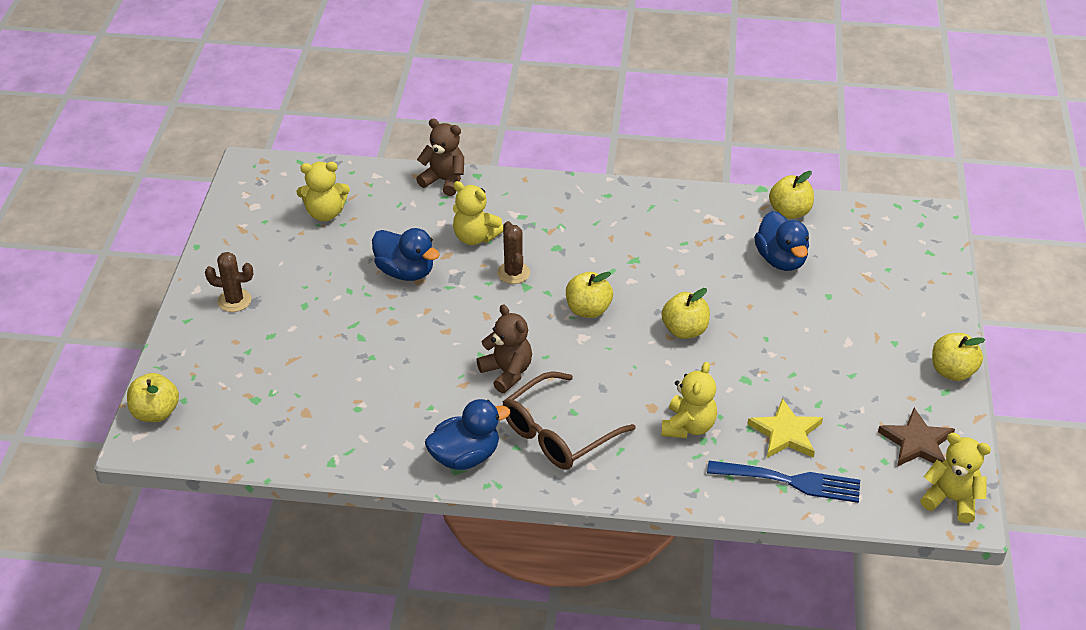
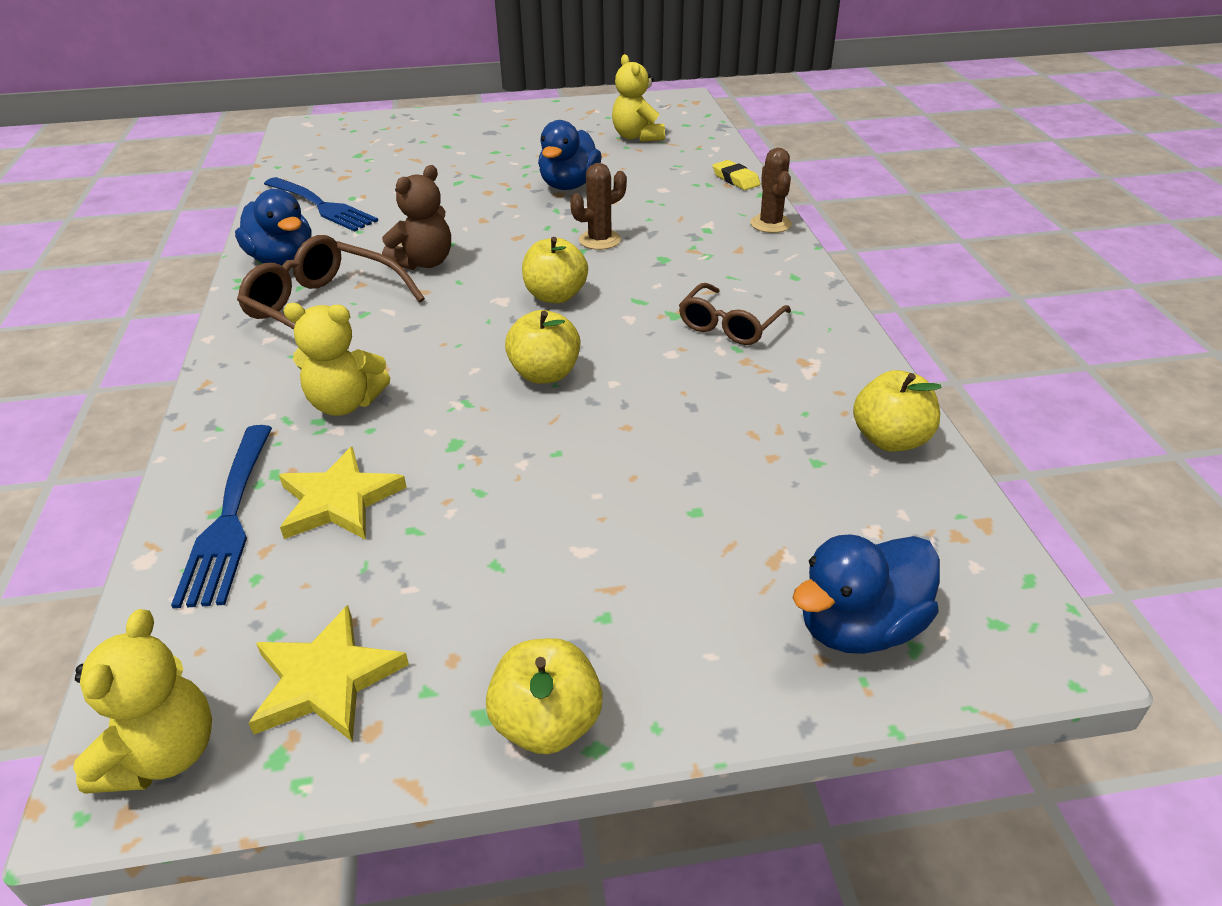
camera: 75 degrees right, 5 degrees down
yellow apple [127,373,179,422] -> none
brown cactus [205,252,253,312] -> brown cactus moved to [750,148,792,233]
brown teddy bear [416,119,464,196] -> yellow eraser [712,160,761,190]
yellow teddy bear [453,181,503,245] -> none
blue duck [754,211,809,271] -> blue duck moved to [793,535,940,654]
brown star [878,408,955,467] -> yellow star [249,605,409,742]
none -> blue fork [264,177,378,232]
none -> brown glasses [679,283,791,345]

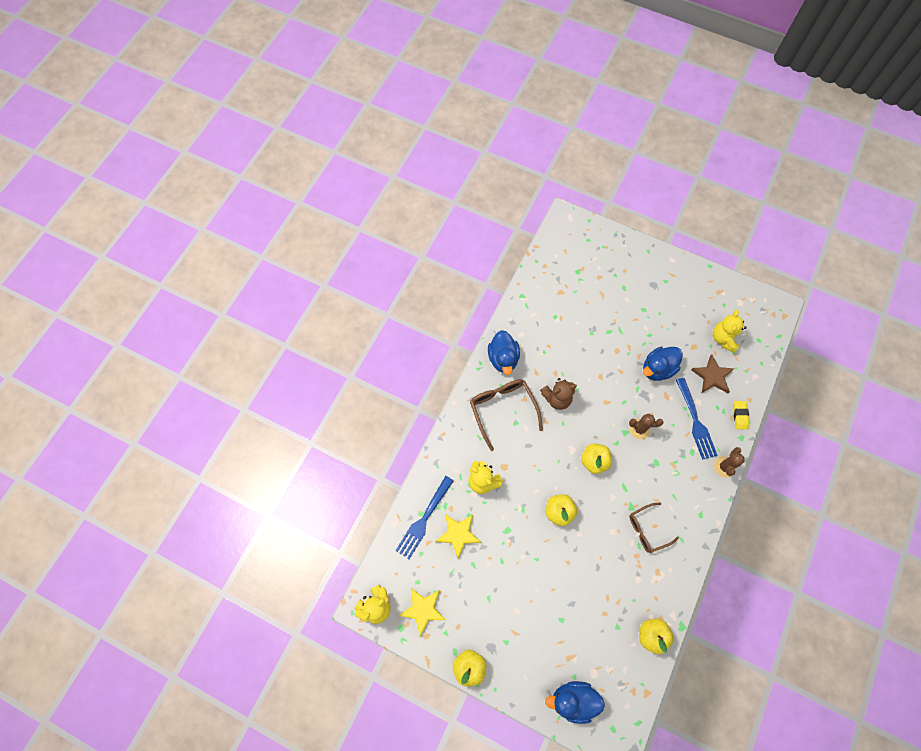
camera: 35 degrees right, 30 degrees up
blue fork [264,177,378,232] -> blue fork moved to [676,378,718,460]
none -> brown star [691,354,735,393]

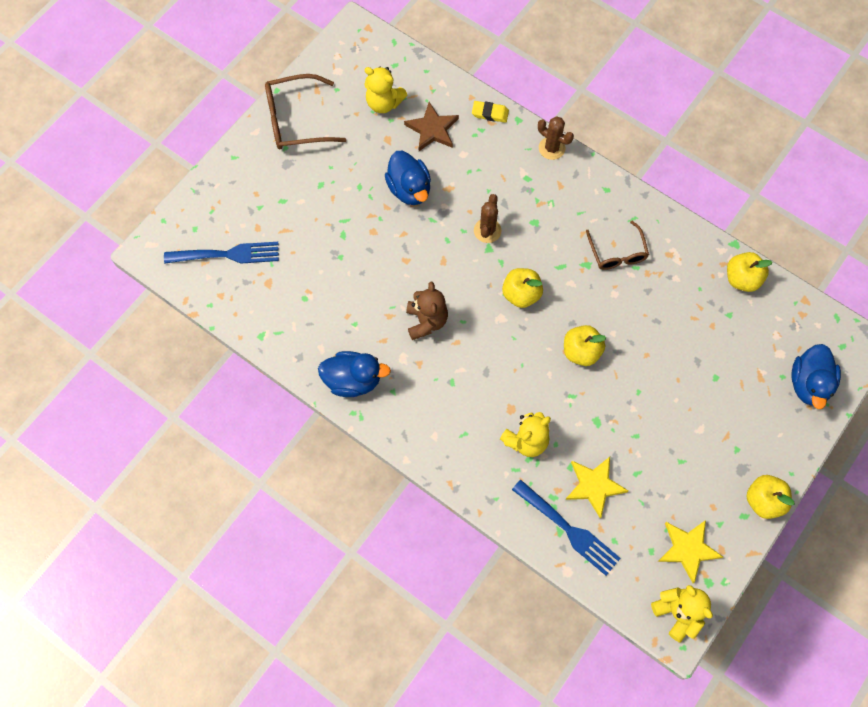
camera: 80 degrees left, 0 degrees up
brown glasses [470,379,543,451] -> brown glasses moved to [265,74,346,150]
blue fork [676,378,718,460] -> blue fork moved to [164,242,279,264]

